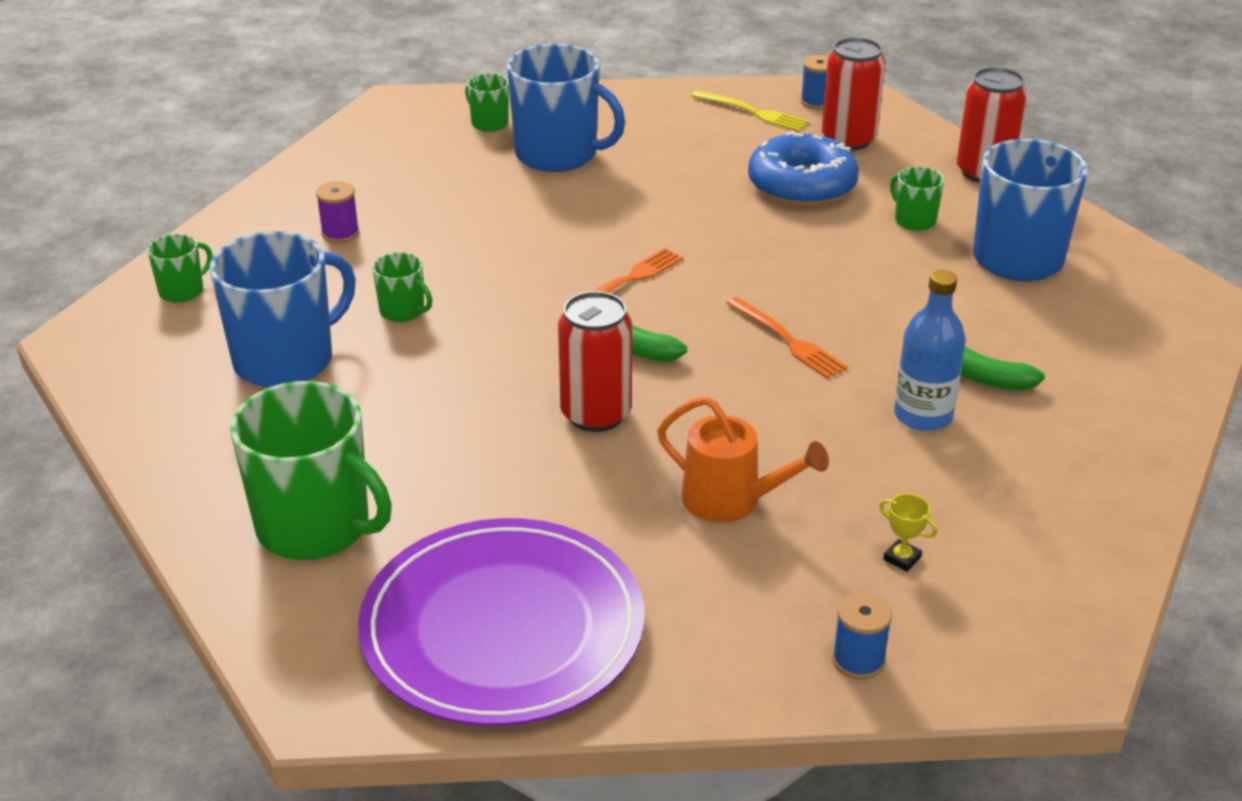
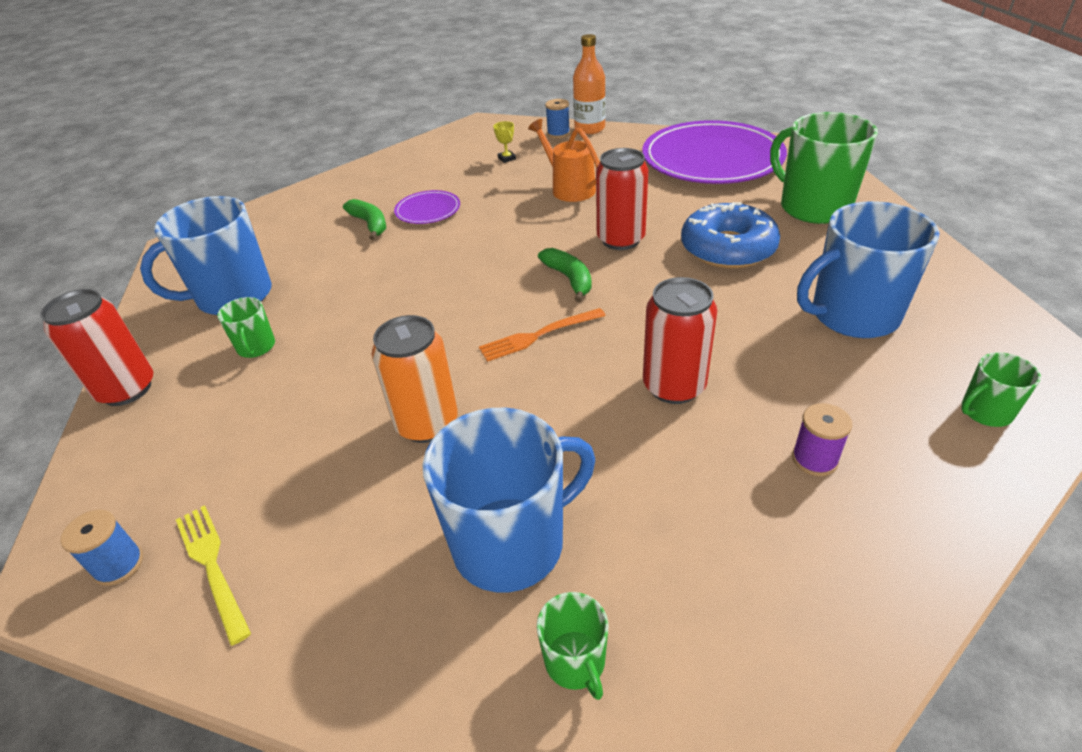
camera: 155 degrees left, 5 degrees up
green mug [372,252,432,322] -> none
blue mug [507,44,625,172] -> blue mug turned 105 degrees clockwise [423,408,595,593]
orange fork [726,297,848,379] -> none
blue donut [748,131,859,206] -> blue donut moved to [681,202,780,269]
red can [822,37,885,151] -> red can moved to [643,277,717,404]
blue bottle [894,270,966,431] -> purple plate [394,190,460,224]
none -> orange can [372,315,458,443]
none -> orange bottle [573,34,605,134]

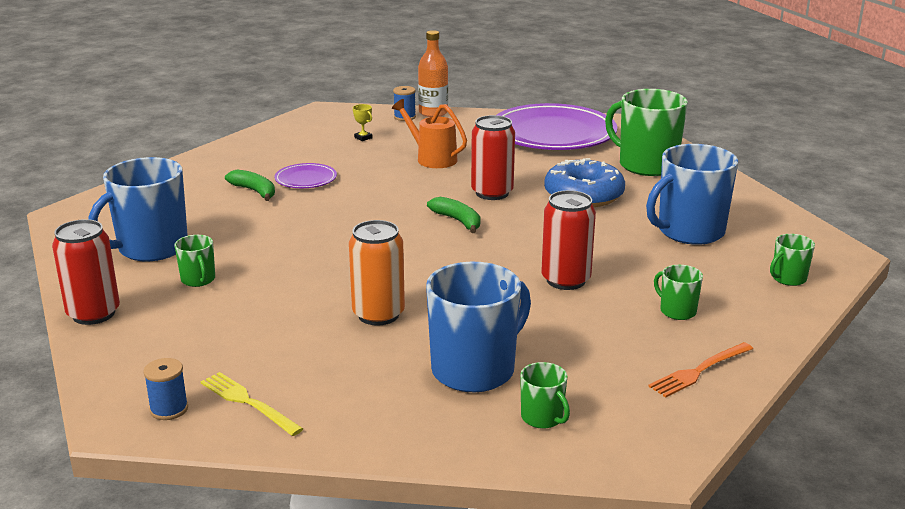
camera: 15 degrees left, 15 degrees down
orange fork [479,308,606,362] -> orange fork moved to [648,342,753,397]
purple spool [792,403,852,476] -> green mug [654,265,703,320]

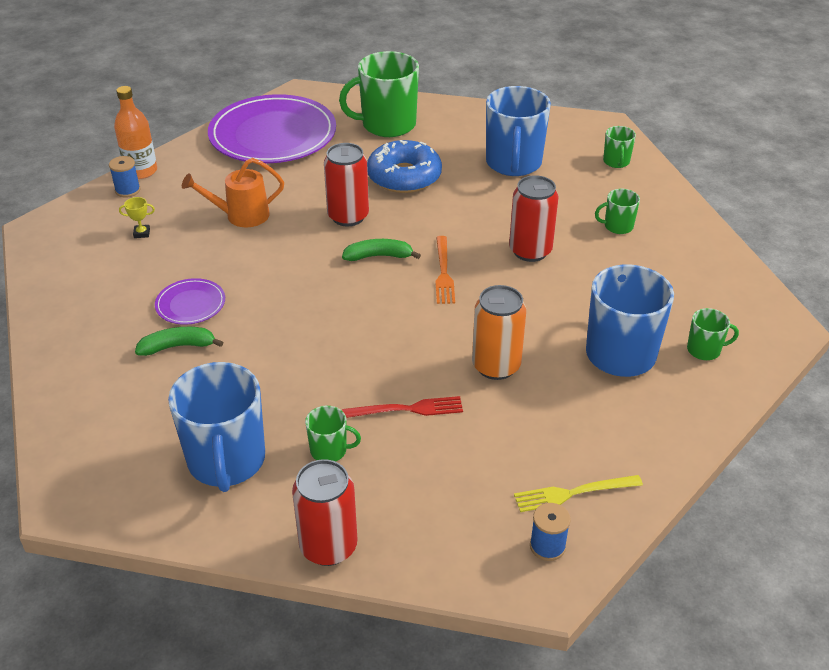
camera: 55 degrees left, 15 degrees up
orange fork [648,342,753,397] -> orange fork moved to [435,236,455,304]
none -> red fork [342,396,463,418]

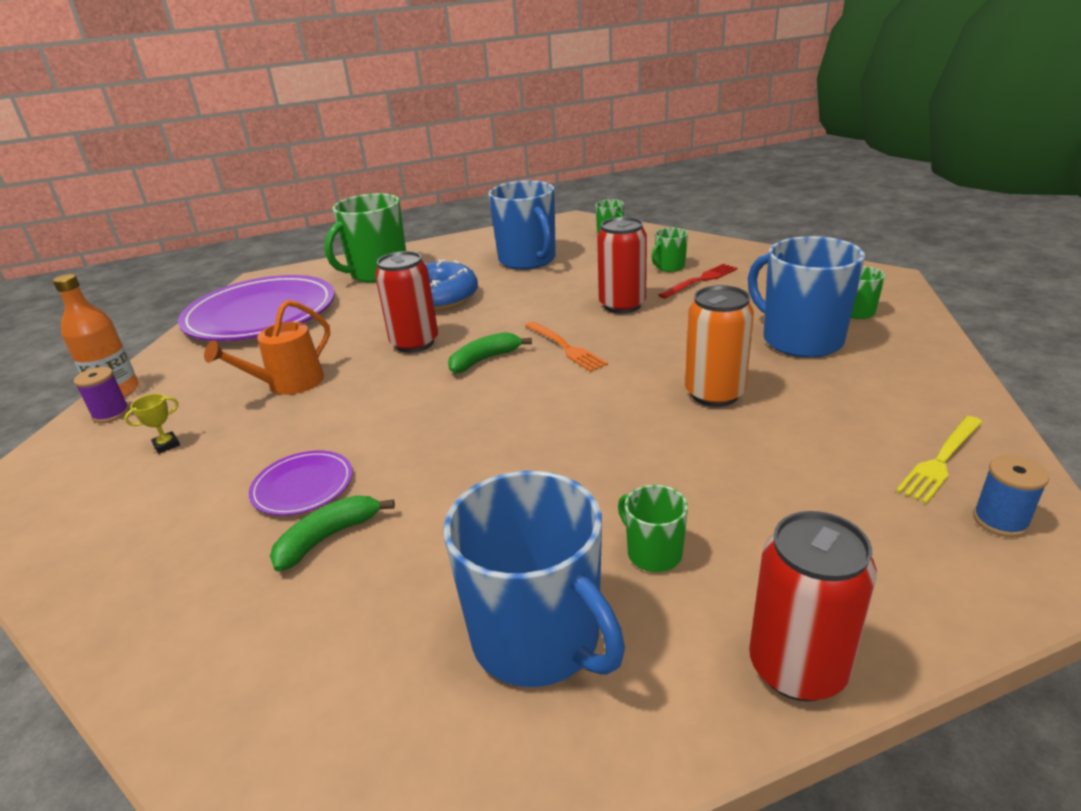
camera: 30 degrees left, 10 degrees down
blue spool [109,156,140,198] -> purple spool [74,367,130,423]
green mug [305,406,361,462] -> green mug turned 105 degrees counterclockwise [618,485,688,572]
red fork [342,396,463,418] -> red fork moved to [658,264,737,299]

